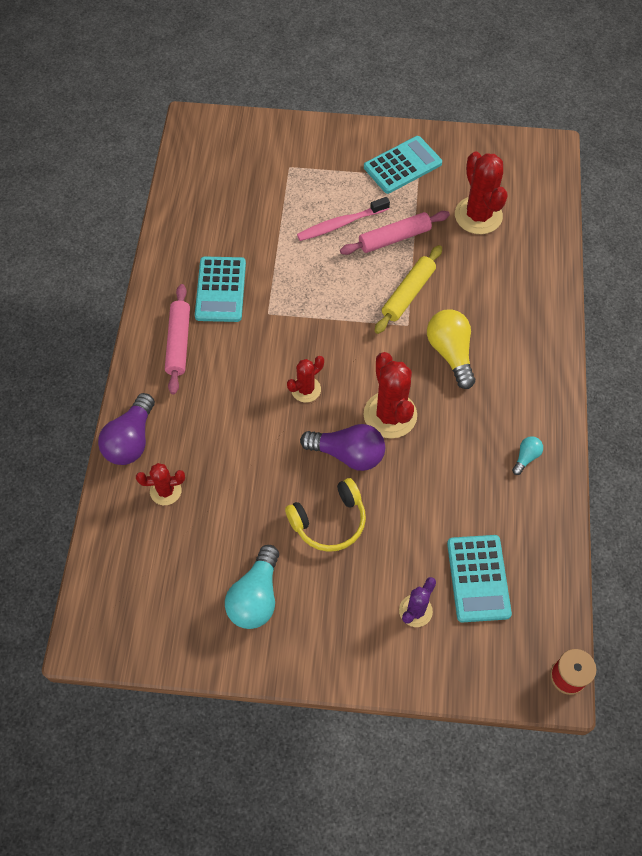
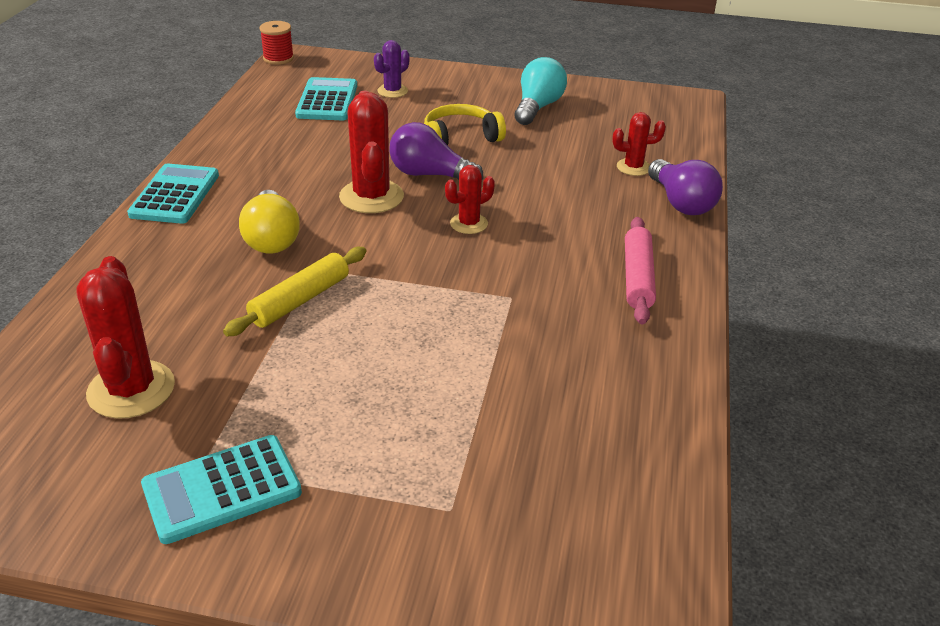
camera: 175 degrees left, 25 degrees down
purple light bulb [98,393,155,465] -> purple light bulb turned 135 degrees clockwise [648,159,723,215]
turquoise calculator [195,257,246,322] -> turquoise calculator moved to [127,164,219,224]
pink toothbrush [297,197,390,241] -> none
pink rolling pin [340,211,450,255] -> none
turquoise light bulb [512,436,543,475] -> none

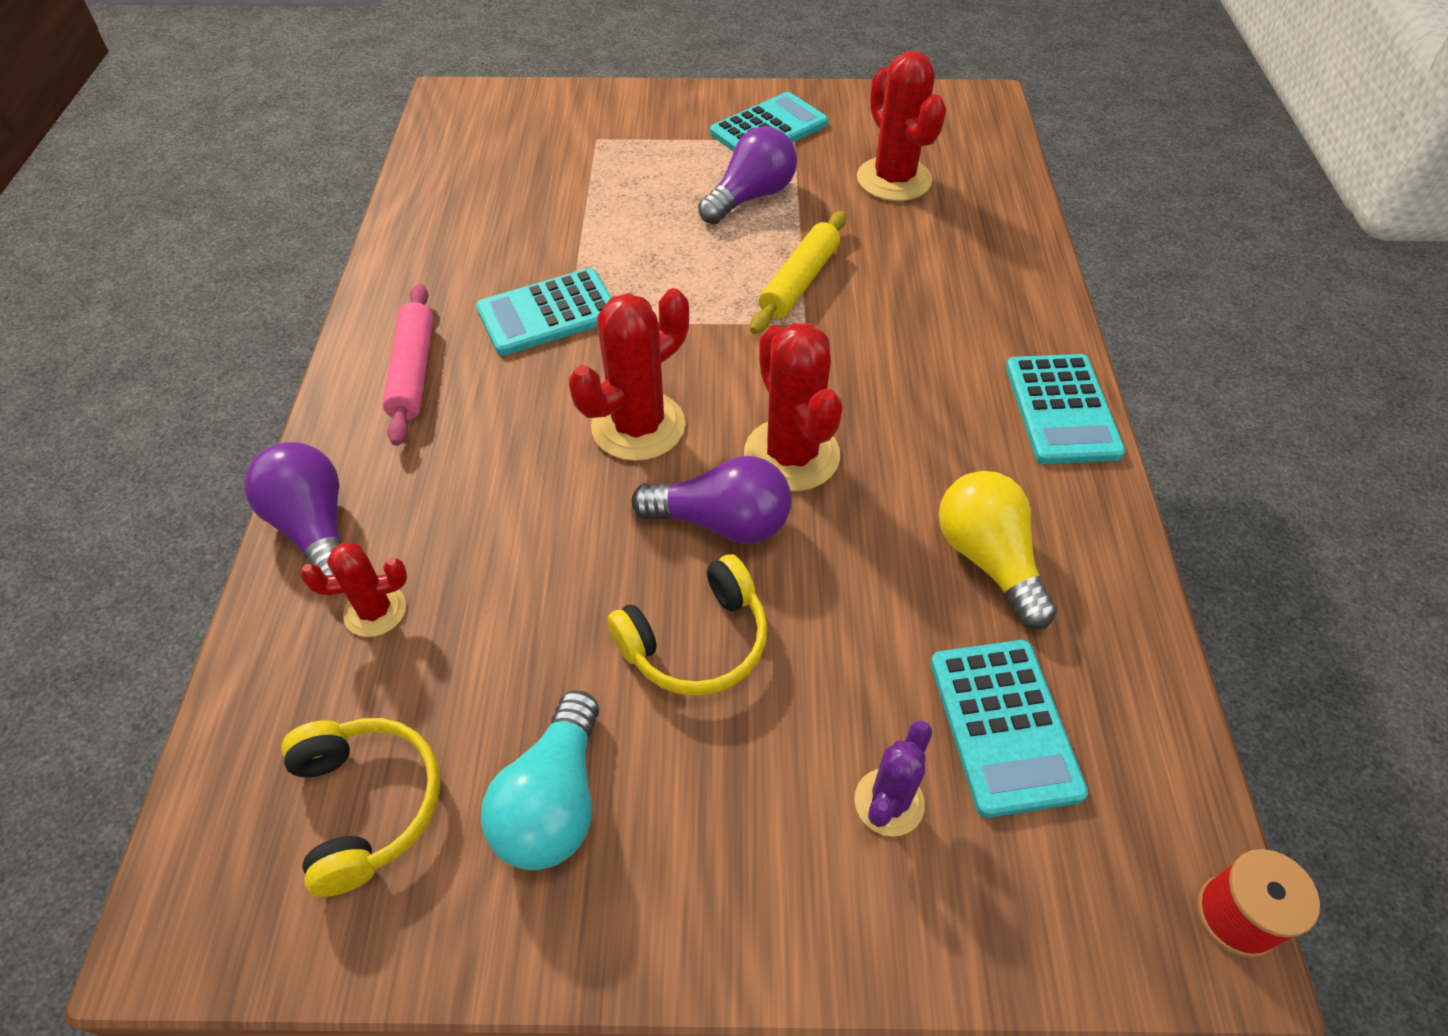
camera: 170 degrees right, 15 degrees up
yellow light bulb [239,190,300,254] -> yellow light bulb moved to [939,471,1057,629]
red cactus [445,165,495,234] -> red cactus [569,288,689,461], size x1.76
none -> yellow headphones [281,718,441,897]
none -> turquoise calculator [476,268,611,356]
none -> purple light bulb [698,127,797,224]

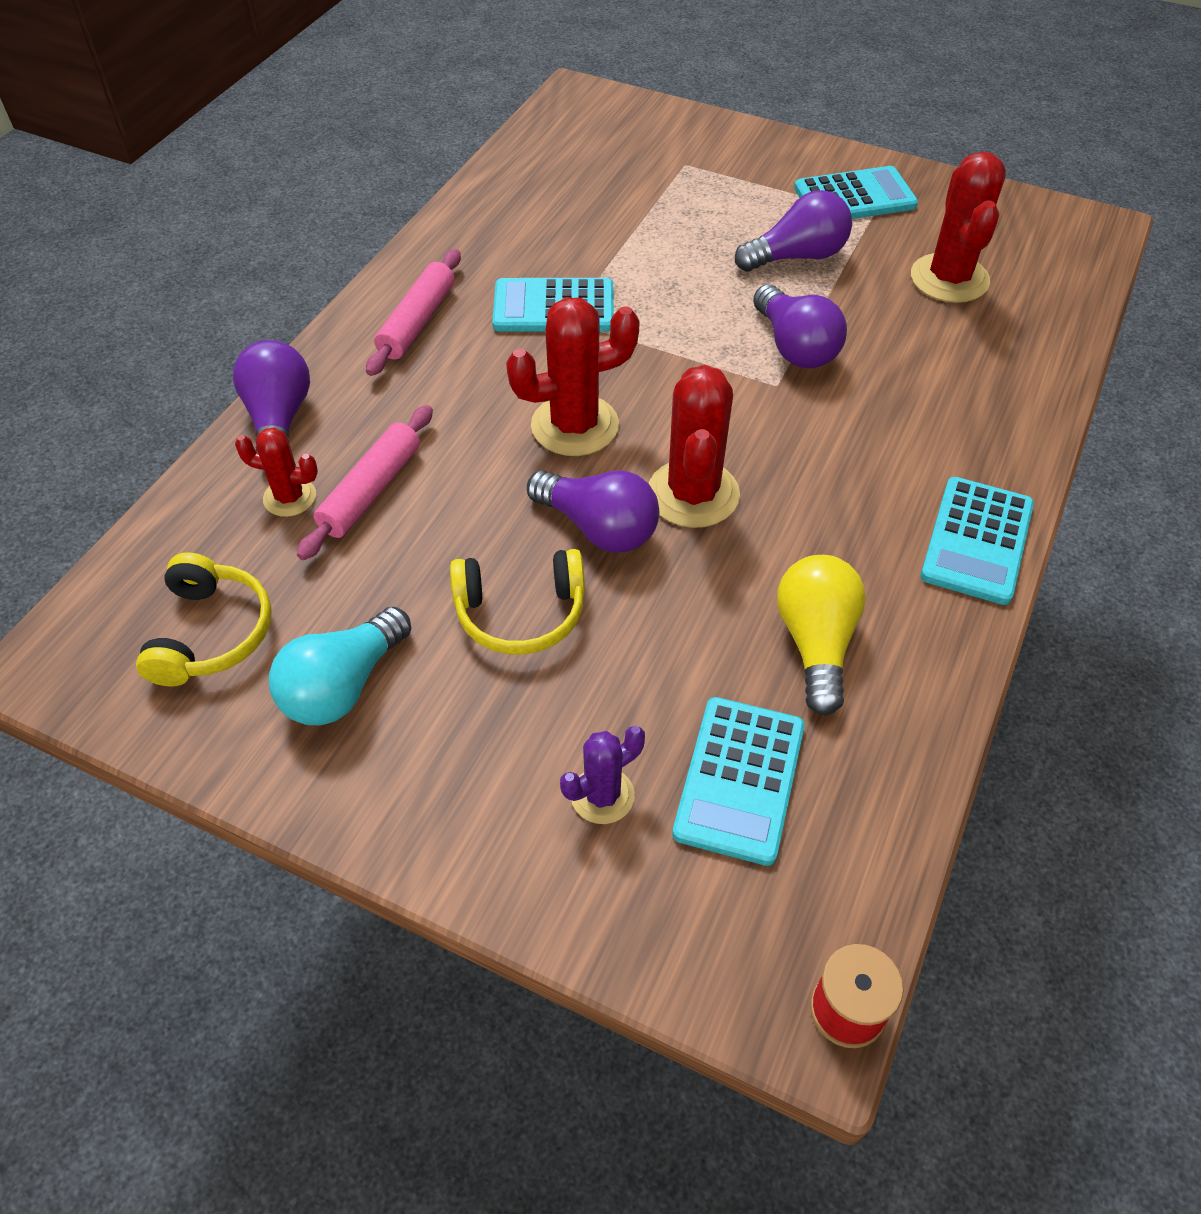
camera: 25 degrees right, 0 degrees up
yellow rolling pin [750,211,846,334] -> purple light bulb [753,284,847,368]
none -> pink rolling pin [297,405,433,560]

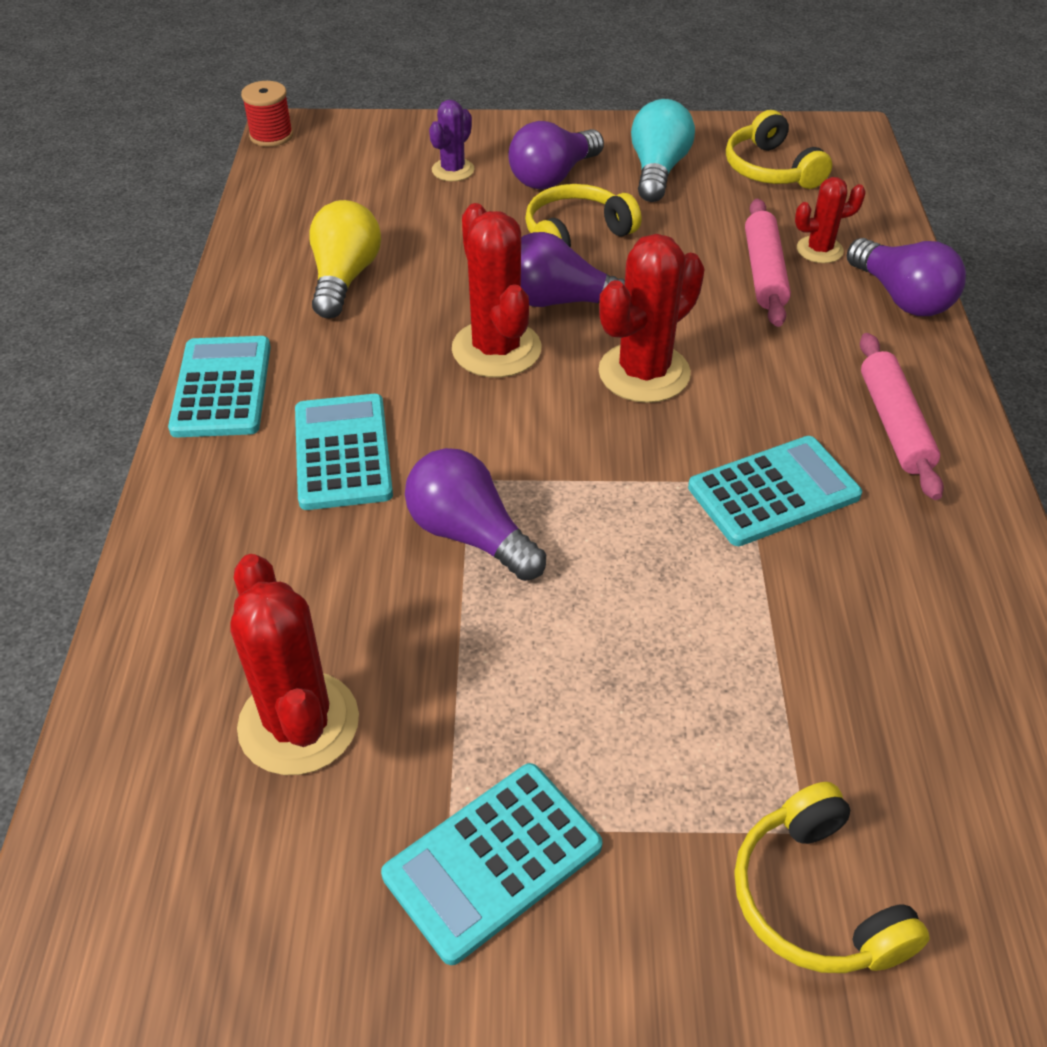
camera: 155 degrees right, 5 degrees down
turquoise calculator [672,697,805,866] -> turquoise calculator moved to [295,394,393,510]
purple light bulb [735,190,852,272] -> purple light bulb moved to [508,121,604,189]
yellow light bulb [777,555,866,716] -> yellow light bulb turned 150 degrees counterclockwise [309,200,381,318]
none -> yellow headphones [734,782,930,973]

